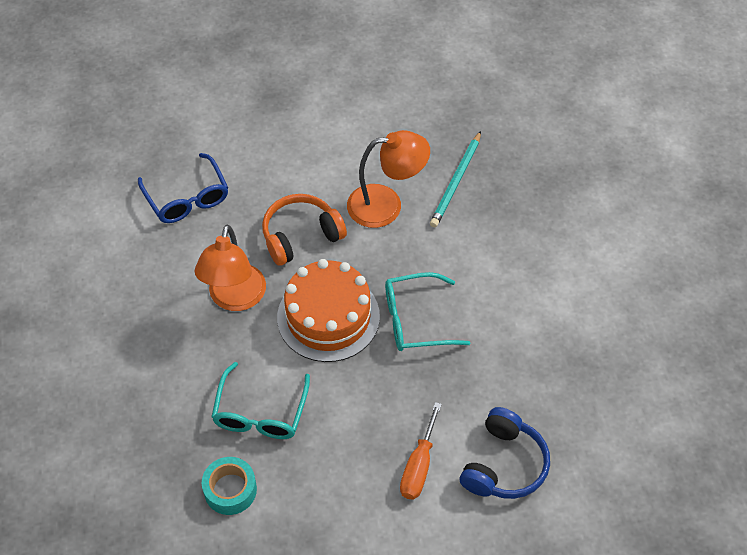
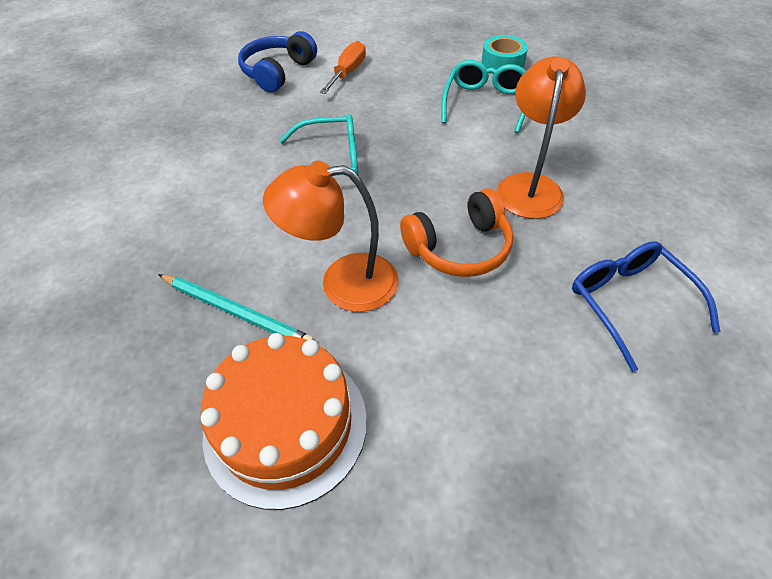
camera: 175 degrees left, 5 degrees down
orange cake [277,259,380,362] -> orange cake moved to [201,333,367,510]
turquoise pencil [430,131,481,227] -> turquoise pencil turned 90 degrees clockwise [158,274,315,341]

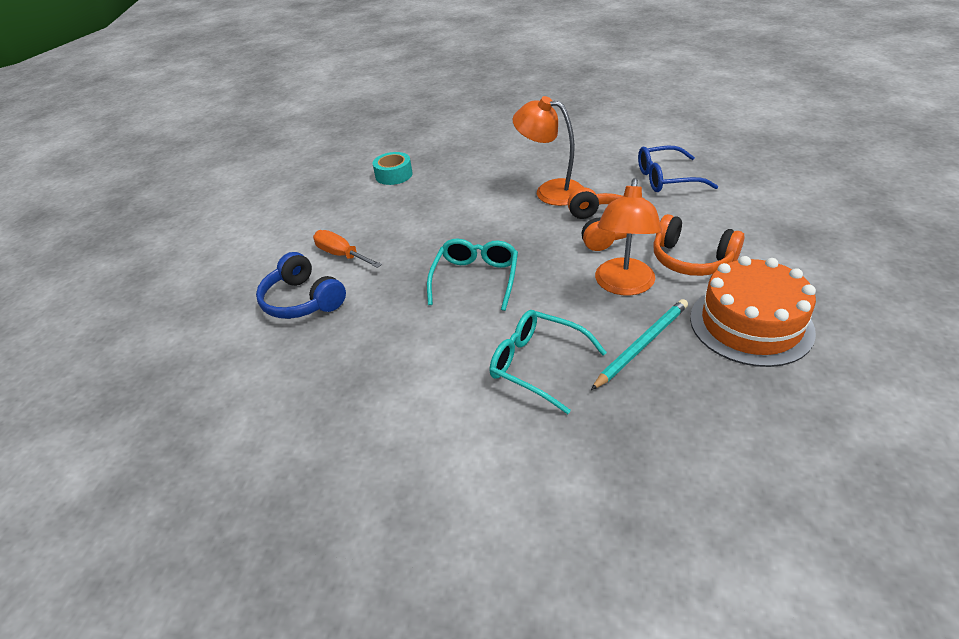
camera: 70 degrees left, 10 degrees down
turquoise glasses [442,60,526,133] -> turquoise glasses moved to [490,310,607,414]
none -> orange headphones [653,214,744,276]

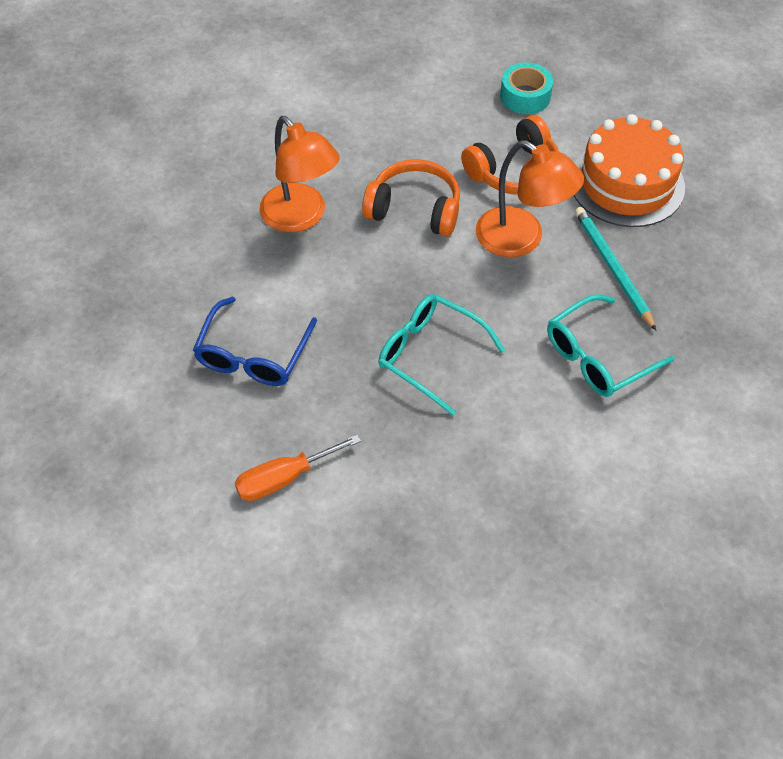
camera: 70 degrees left, 15 degrees up
blue headphones [256,252,346,319] -> none
turquoise tape [373,152,413,185] -> turquoise tape moved to [500,62,553,114]
orange lamp [513,96,583,206] -> orange lamp turned 90 degrees counterclockwise [260,116,340,232]
blue glasses [638,146,718,192] -> blue glasses moved to [193,297,317,386]

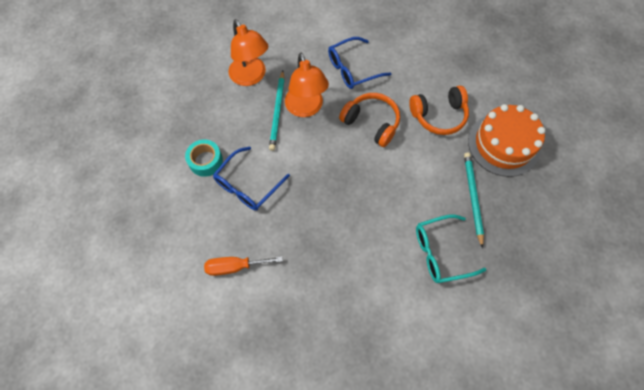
camera: 20 degrees right, 10 degrees up
turquoise glasses [378,294,505,416] -> none
orange lamp [476,140,584,257] -> orange lamp moved to [228,19,269,86]
turquoise tape [500,62,553,114] -> turquoise tape moved to [185,139,223,177]
none -> turquoise pencil [269,71,285,151]
none -> blue glasses [328,37,391,89]

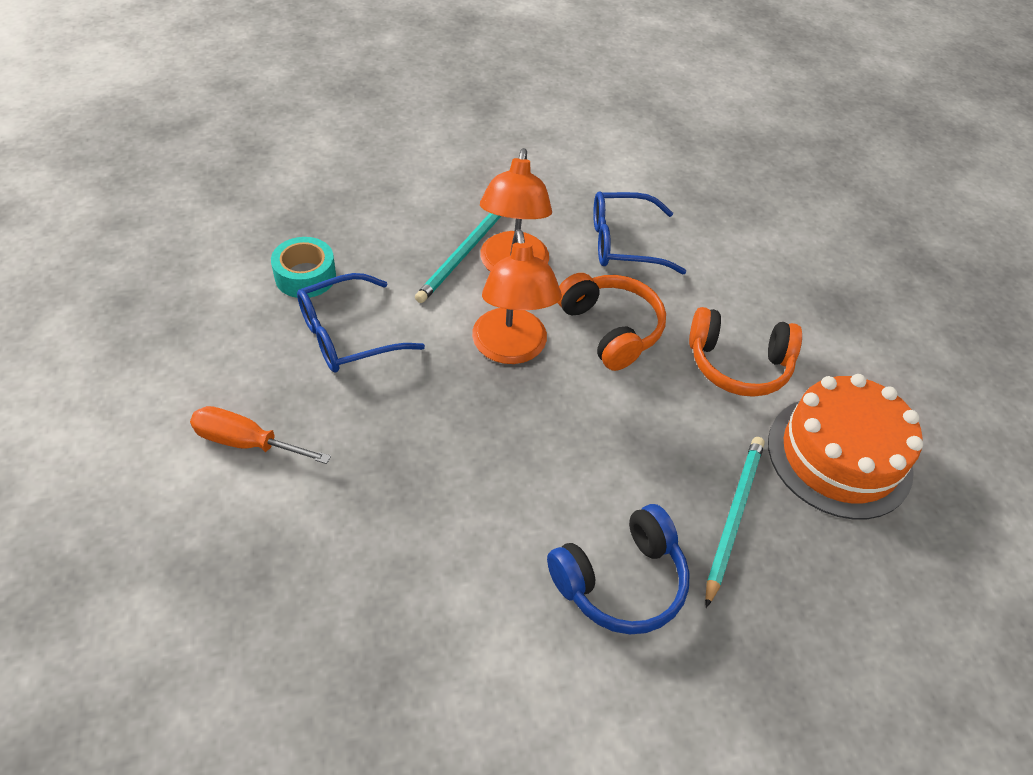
camera: 20 degrees right, 15 degrees down
orange lamp [228,19,269,86] -> orange lamp moved to [472,229,562,364]
turquoise glasses [416,215,487,283] -> blue headphones [547,504,690,634]

